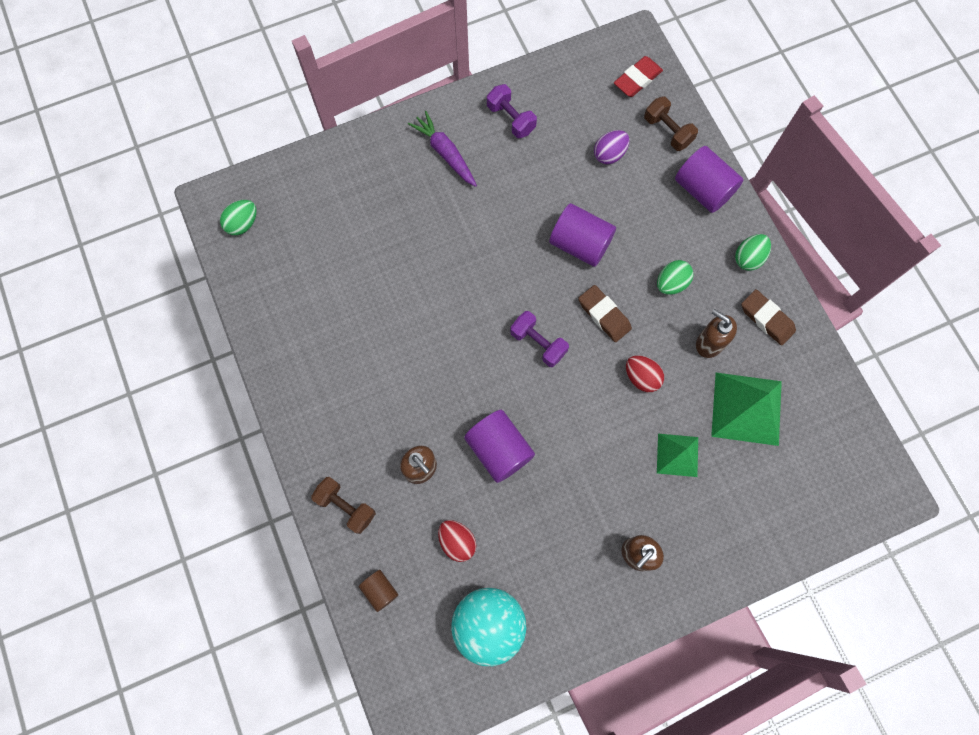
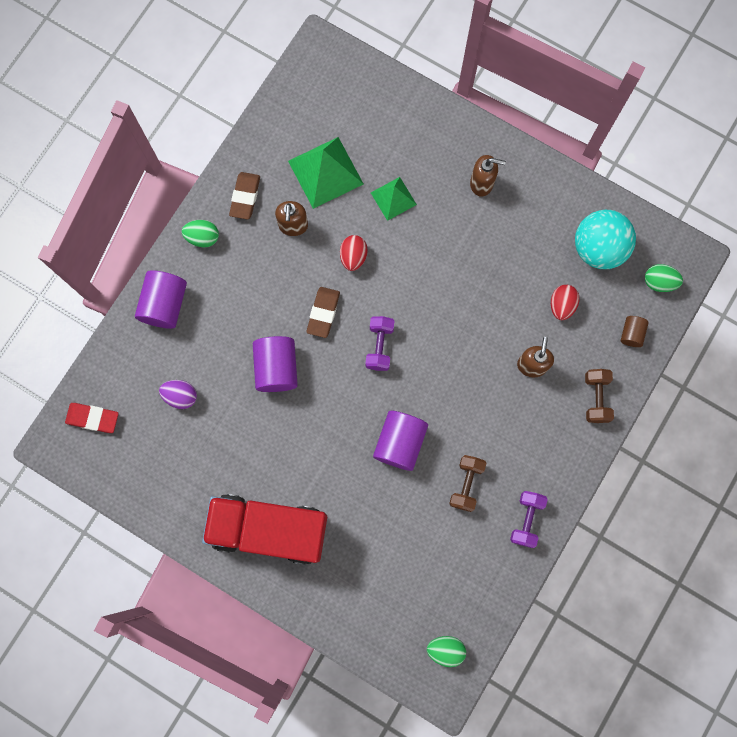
camera: 125 degrees left, 5 degrees up
purple carrot [408,111,477,187] -> red truck [202,494,327,565]
purple cylinder [464,410,535,483] -> purple cylinder moved to [373,411,428,471]
purple dumbbell [487,84,537,138] -> purple dumbbell moved to [510,491,548,548]
brown dumbbell [644,97,698,151] -> brown dumbbell moved to [449,455,486,512]
green egg [657,260,694,295] -> green egg moved to [645,264,683,292]

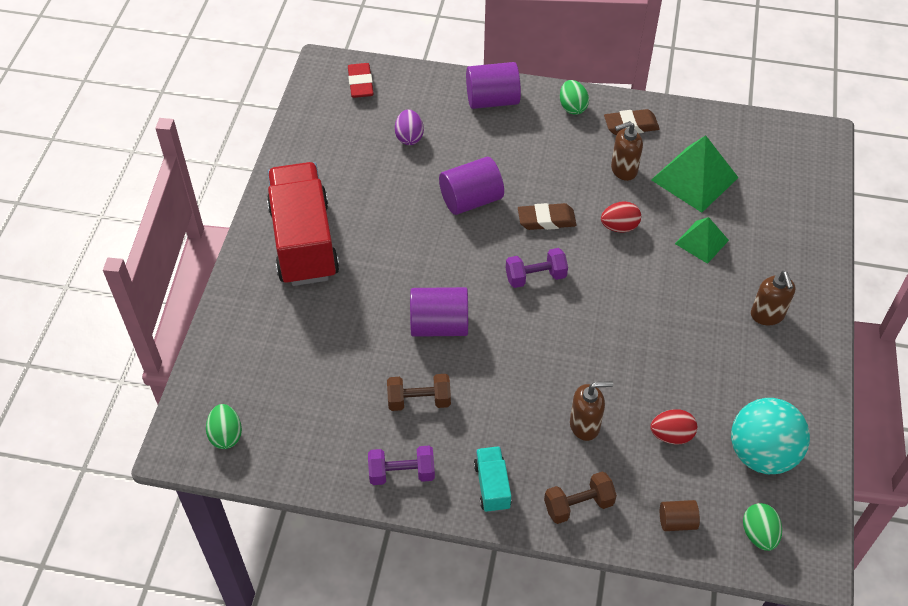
camera: 70 degrees right, 25 degrees down
none -> turquoise truck [474,446,512,513]

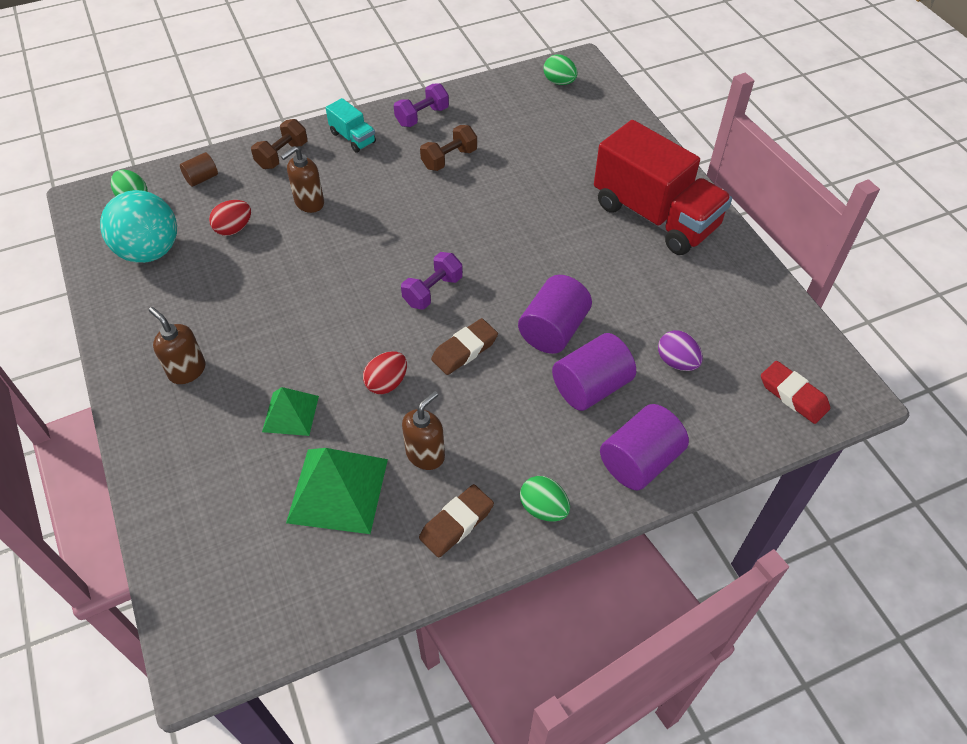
camera: 145 degrees right, 0 degrees up
purple cylinder [410,287,468,337] -> purple cylinder moved to [552,333,636,411]

